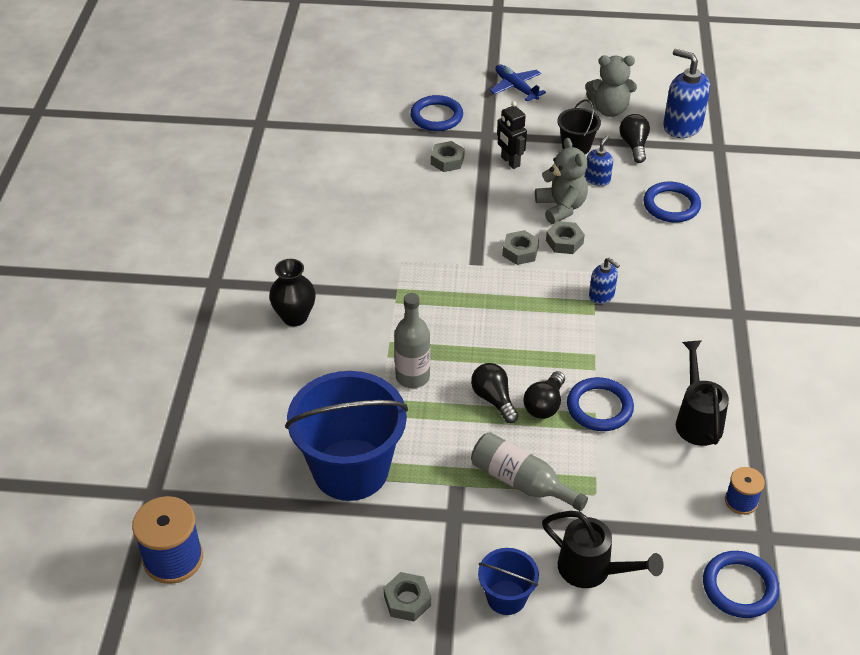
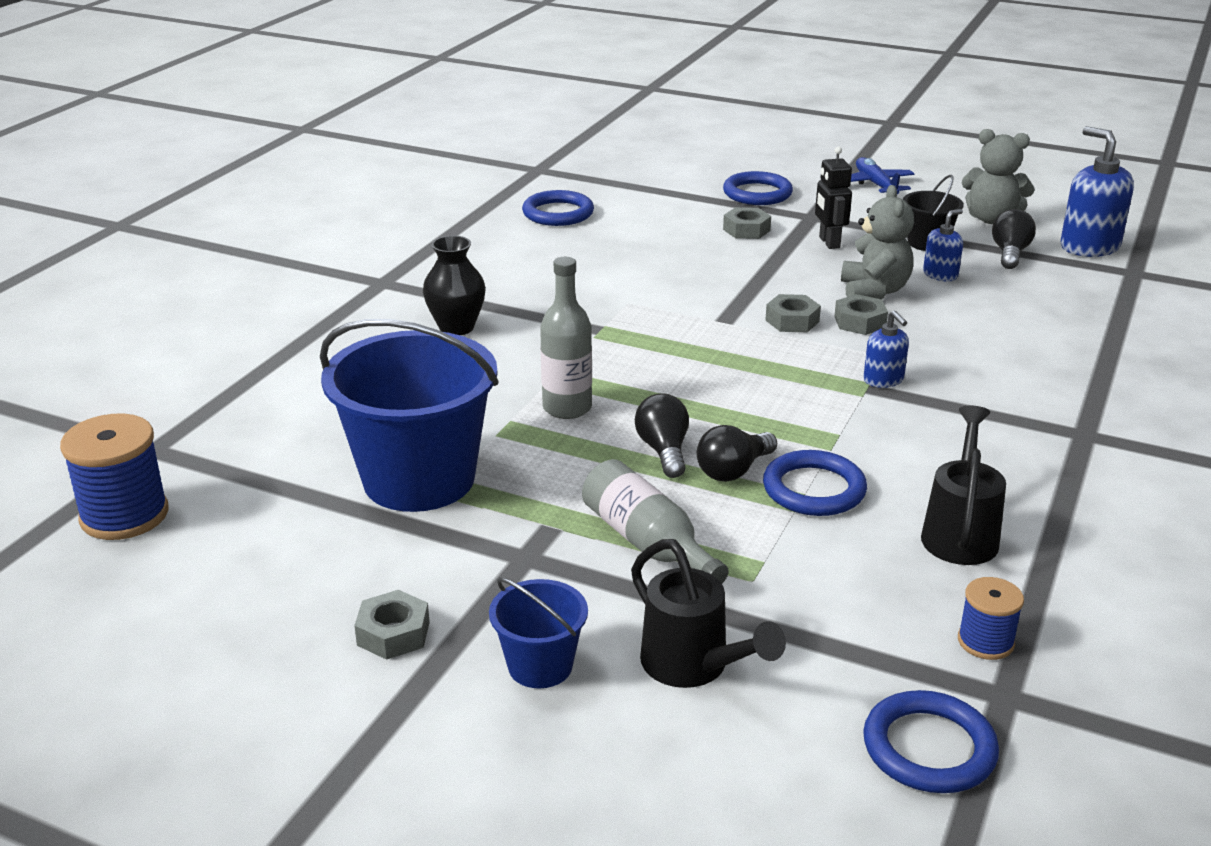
camera: 20 degrees right, 15 degrees down
blue ring [643,182,701,222] -> blue ring moved to [522,190,594,226]

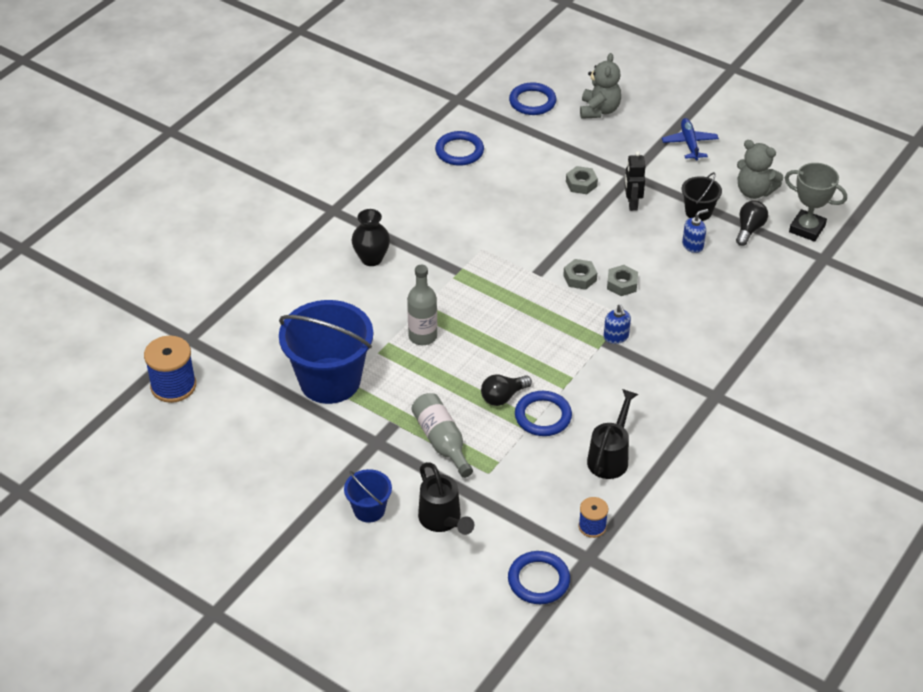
camera: 10 degrees right, 15 degrees up
grey nut [354,590,430,660] -> none
black light bulb [635,393,689,478] -> none
blue ring [723,171,793,205] -> blue ring moved to [509,82,556,115]
grey teddy bear [841,185,914,299] -> grey teddy bear moved to [580,53,621,119]
blue soap dispenser [1060,126,1134,257] -> grey trophy [785,163,847,242]

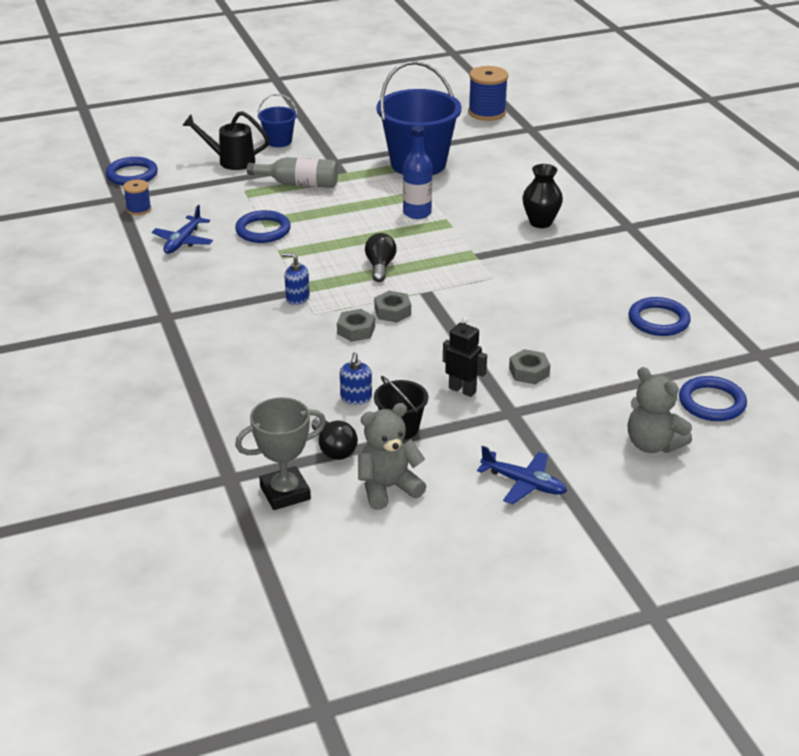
camera: 125 degrees right, 10 degrees down
grey bottle [407,265,437,345] -> blue bottle [403,126,432,219]
black light bulb [481,375,532,406] -> black light bulb moved to [365,233,397,282]
black watering can [587,389,638,479] -> blue plane [152,205,213,254]

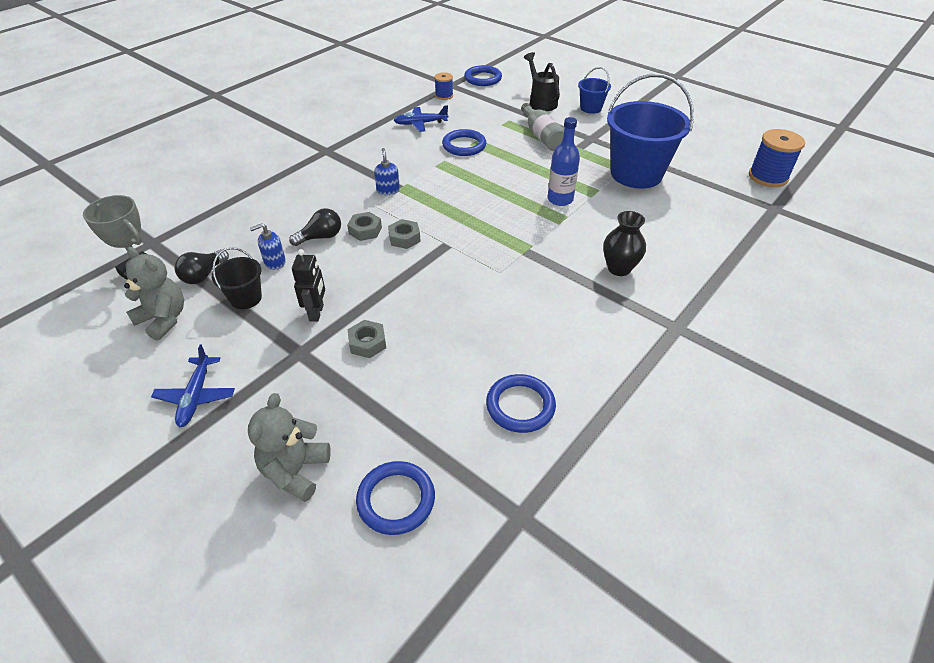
camera: 60 degrees right, 10 degrees up
black light bulb [365,233,397,282] -> black light bulb moved to [289,208,341,246]

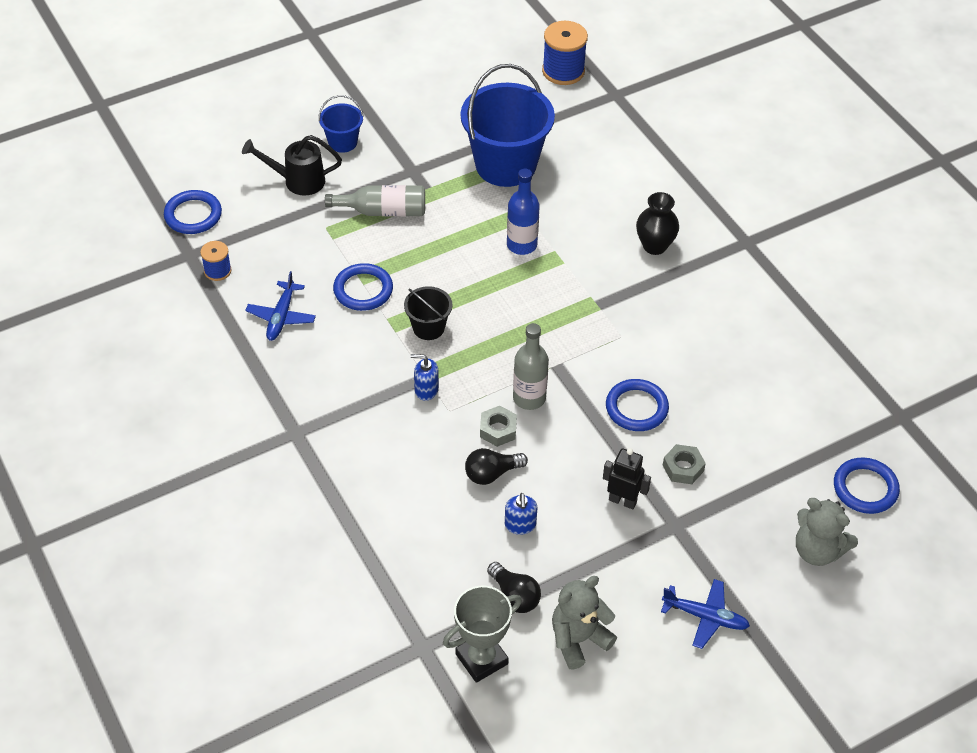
camera: 70 degrees left, 5 degrees up
black bucket [212,247,262,309] -> black bucket moved to [404,286,452,340]
black light bulb [289,208,341,246] -> black light bulb turned 105 degrees counterclockwise [465,448,528,485]
grey nut [388,219,421,249] -> grey bottle [513,323,549,410]
blue ring [486,374,556,433] -> blue ring moved to [606,379,669,431]

